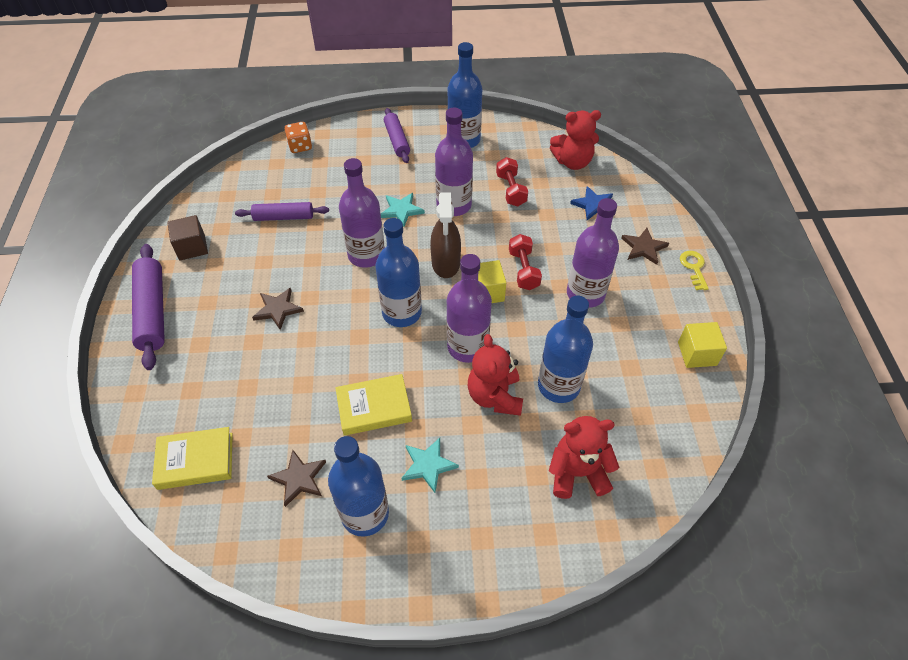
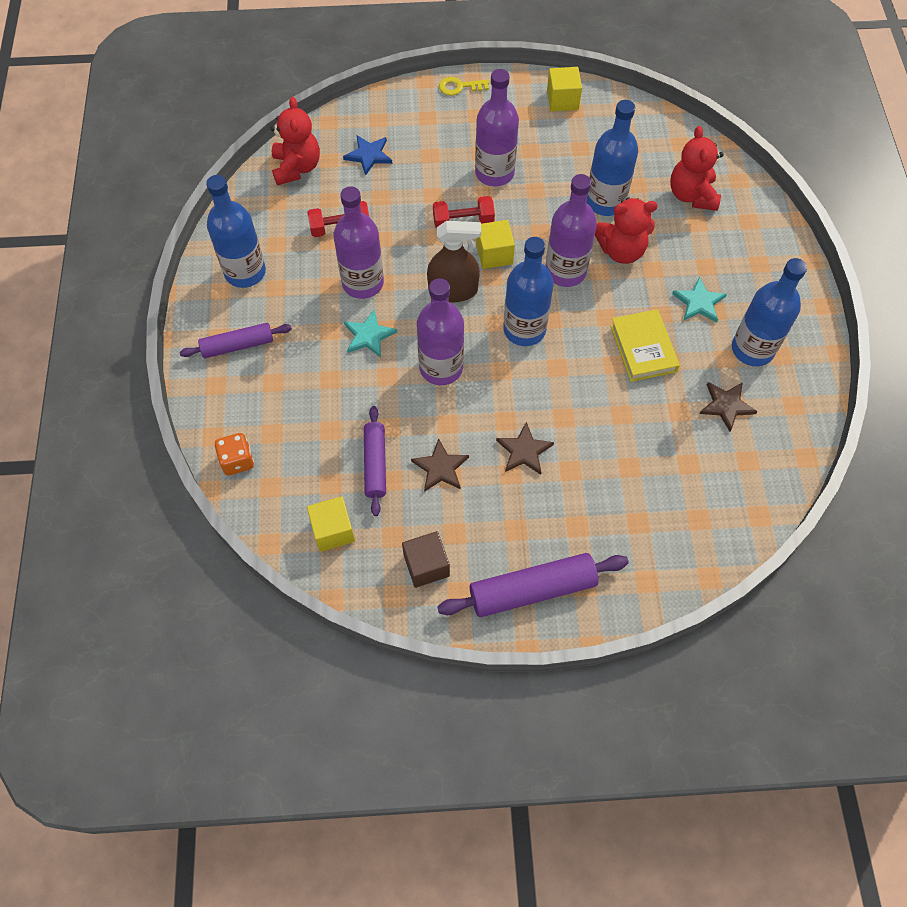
camera: 90 degrees left, 10 degrees up
yellow book [152,427,233,490] -> none
brown star [621,228,669,265] -> brown star moved to [411,438,469,492]
none -> yellow cube [307,496,355,552]

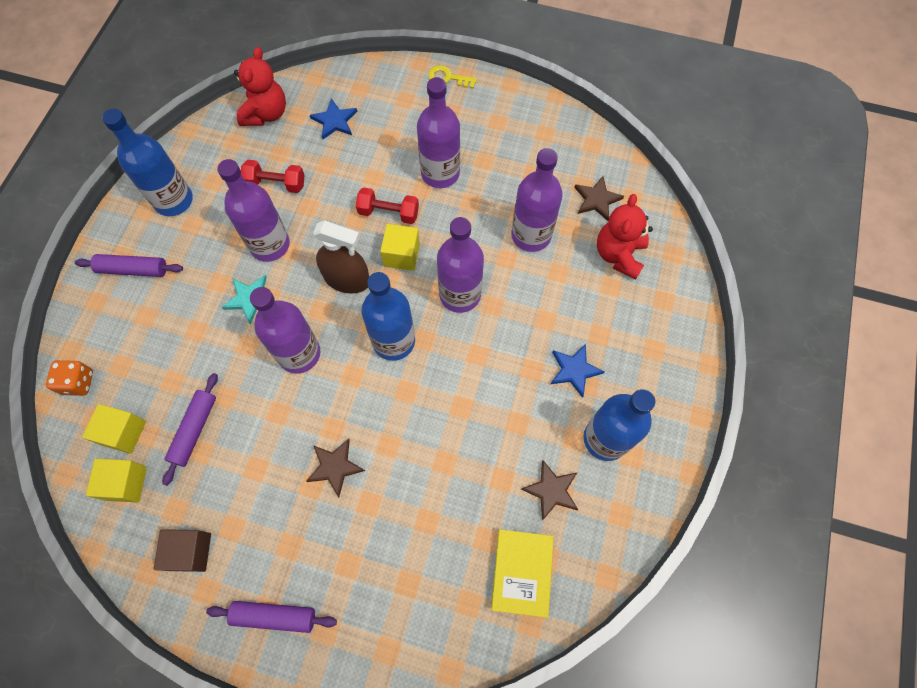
camera: 20 degrees right, 5 degrees up
brown star [411,438,469,492] -> brown star moved to [574,176,624,221]
purple rolling pin [437,553,629,617] -> purple rolling pin [206,601,337,633], size x0.65
yellow cube [547,67,582,112] -> yellow cube moved to [82,404,146,454]
blue bottle [587,100,638,216] -> purple bottle [511,148,563,252]
red teddy bear [595,197,658,264] -> none
yellow book [610,309,680,382] -> yellow book moved to [491,529,554,618]
turquoise star [672,277,727,323] -> blue star [551,344,605,398]

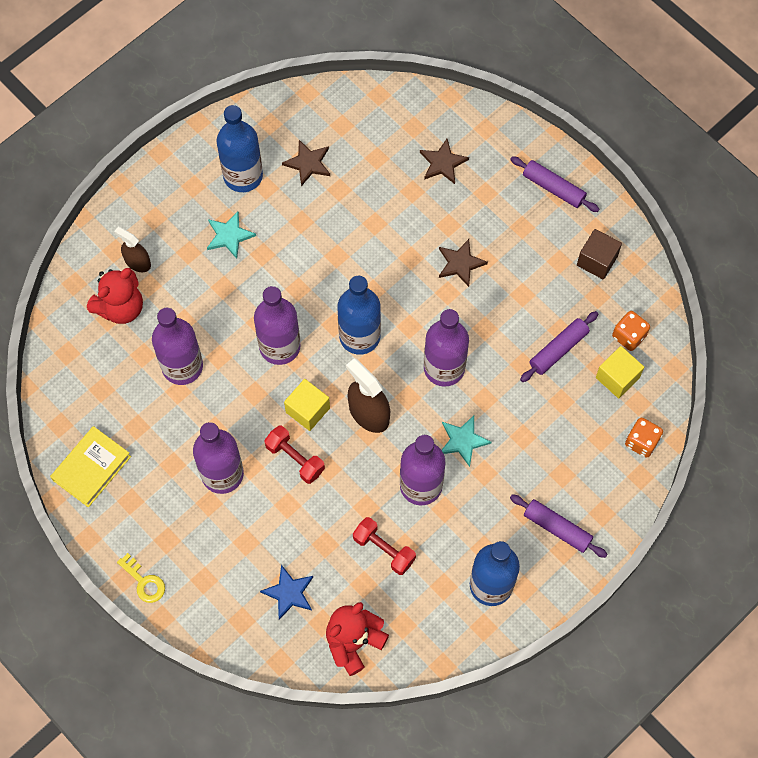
camera: 150 degrees left, 0 degrees up
yellow cube [86,459,147,503] -> orange dice [612,311,650,351]
yellow book [491,529,554,618] -> yellow book moved to [50,426,131,507]
blue star [551,344,605,398] -> turquoise star [207,211,256,259]
brown star [574,176,624,221] -> brown star moved to [420,139,469,184]
none -> brown spray bottle [114,226,151,272]

